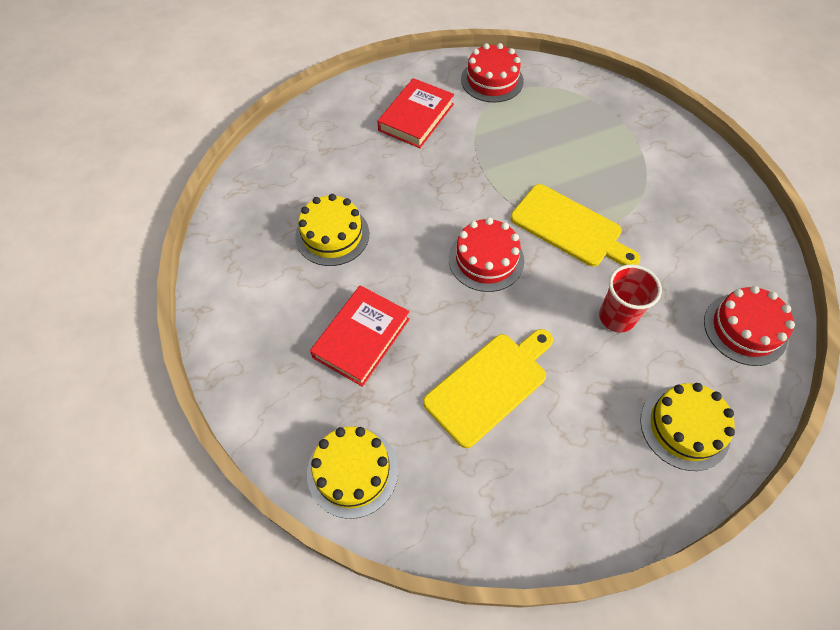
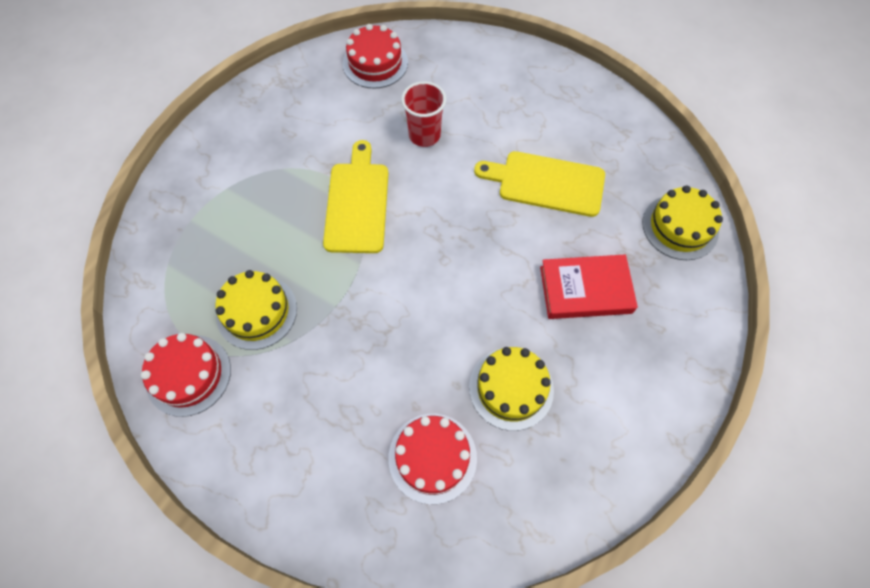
camera: 125 degrees left, 5 degrees up
red book [377,78,454,148] -> none
red cake [449,217,524,292] -> red cake moved to [388,414,477,505]
yellow cake [640,383,735,471] -> yellow cake moved to [215,270,297,350]

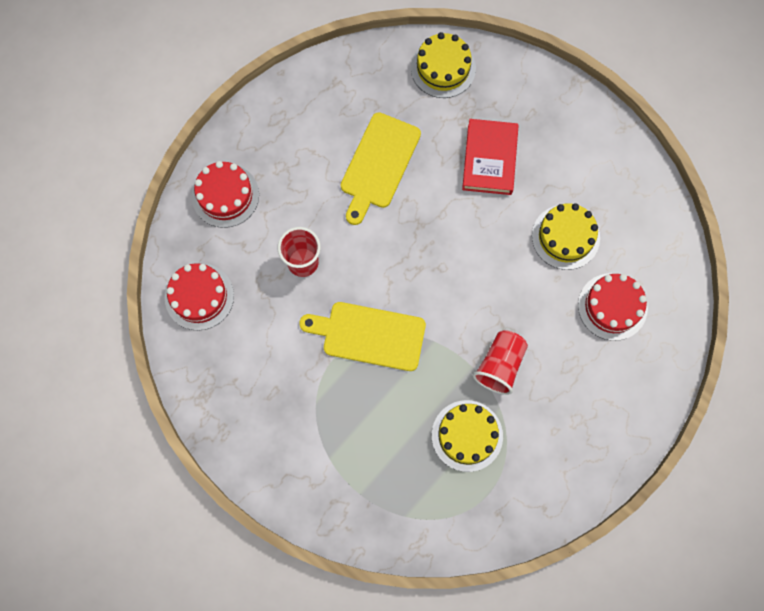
camera: 80 degrees left, 10 degrees up
red cake [141,333,231,417] -> red cake moved to [192,161,259,228]
none -> red cup [473,330,528,395]

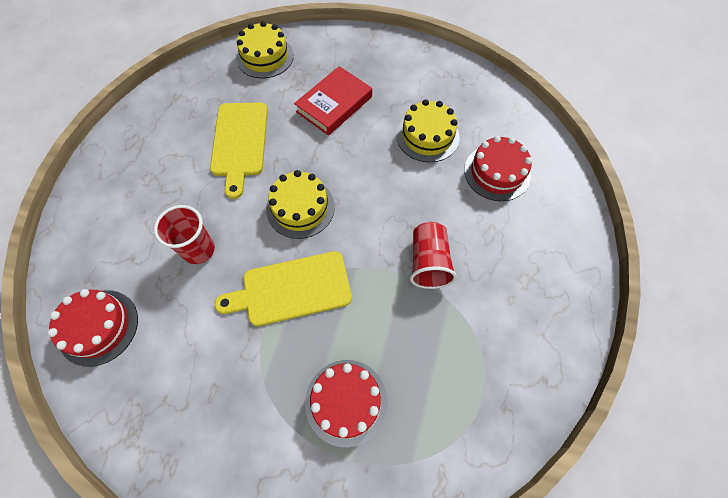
camera: 25 degrees left, 10 degrees down
red cake [192,161,259,228] -> red cake moved to [305,360,388,447]
yellow cake [432,400,503,472] -> yellow cake moved to [266,170,335,239]
red book [462,119,519,195] -> red book turned 60 degrees clockwise [294,66,372,136]

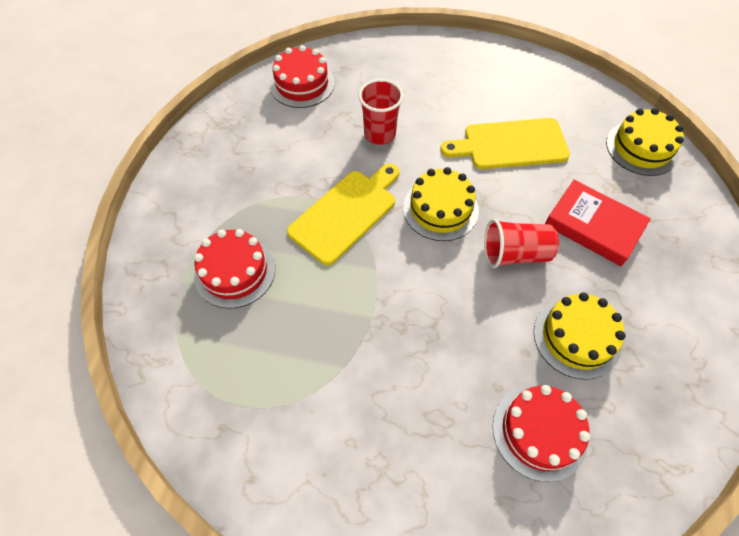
camera: 85 degrees right, 5 degrees down
yellow cutting board [214,251,352,326] -> yellow cutting board turned 60 degrees clockwise [287,164,400,265]
red cup [410,222,457,289] -> red cup moved to [484,219,559,268]

